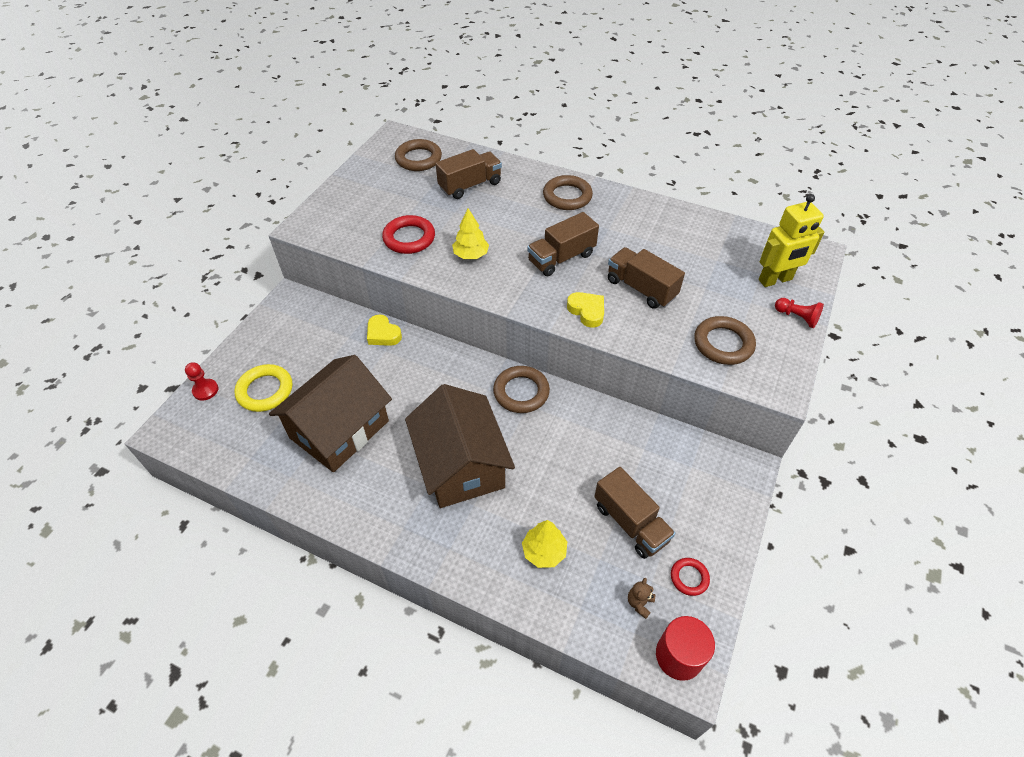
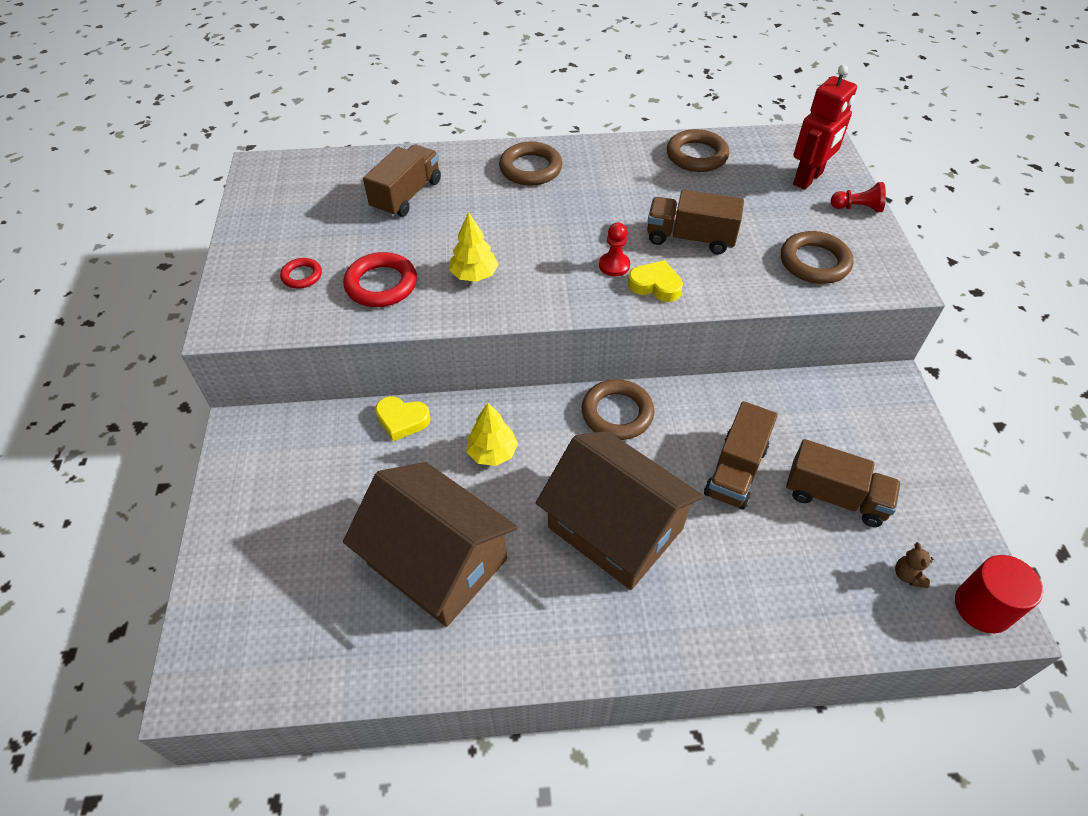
camera: 30 degrees left, 0 degrees up
red pawn [185,362,218,401] -> red pawn moved to [599,223,630,276]
yellow ring [234,364,292,412] -> none
brown house [269,355,392,472] -> brown house turned 60 degrees counterclockwise [343,462,518,627]
brown ring [395,139,442,171] -> brown ring moved to [667,129,729,172]
yellow tree [522,520,567,568] -> yellow tree moved to [467,403,518,466]
brown truck [527,212,599,276] -> brown truck moved to [704,401,778,510]
red ring [671,558,710,596] -> red ring moved to [280,258,322,289]
yellow robot [759,194,825,287] -> red robot [793,64,857,190]

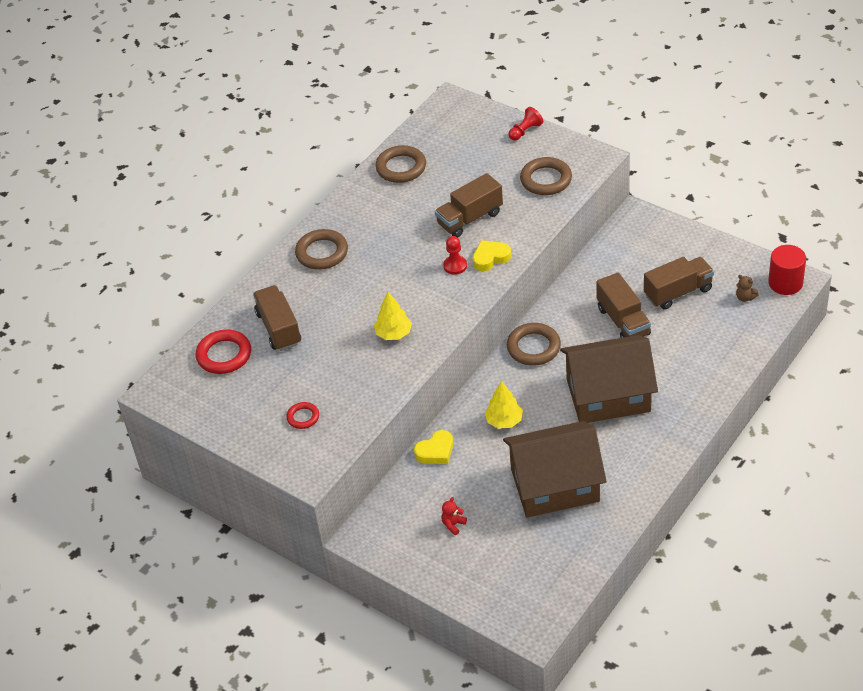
camera: 45 degrees left, 5 degrees down
red ring [343,252,417,307] -> red ring moved to [196,329,251,374]
red robot [793,64,857,190] -> none
none -> red teddy bear [441,497,467,535]

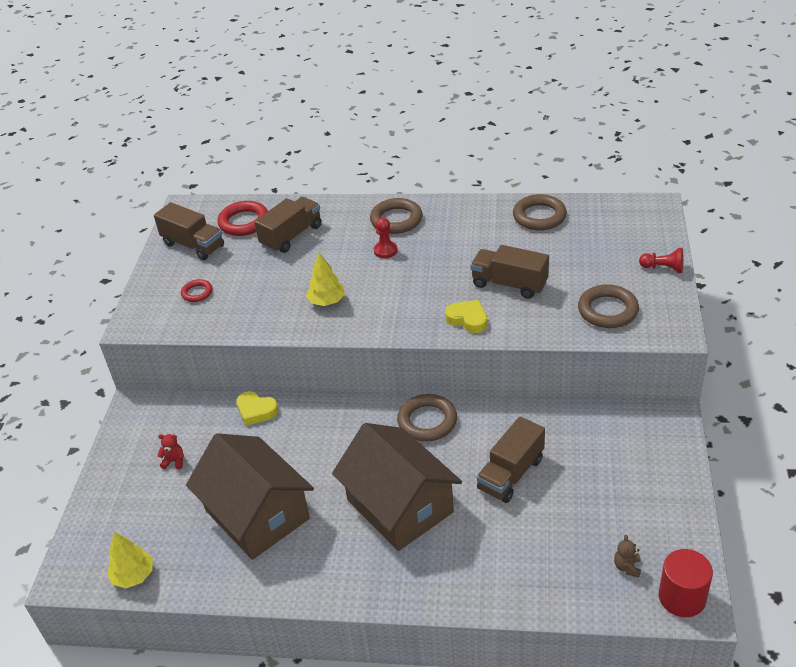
camera: 60 degrees right, 5 degrees down
red pawn [443,236,467,275] -> red pawn moved to [374,218,398,258]
yellow tree [485,381,523,429] -> yellow tree moved to [107,532,153,588]
brown truck [644,257,714,310] -> brown truck moved to [154,202,224,260]

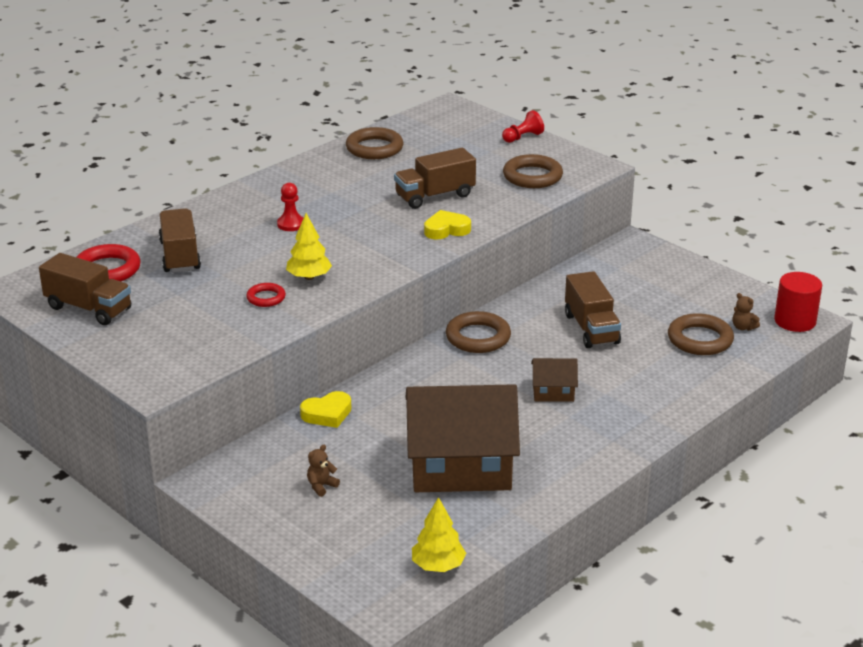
camera: 55 degrees left, 10 degrees down
brown truck [154,202,224,260] -> brown truck turned 45 degrees clockwise [39,253,131,325]
red teddy bear [157,434,184,469] -> brown teddy bear [307,445,340,497]
red ring [181,279,212,302] -> red ring moved to [246,283,286,307]
brown house [332,423,462,551] -> brown house [531,358,578,402], size x0.44
brown ring [370,198,422,234] -> brown ring moved to [668,313,734,355]

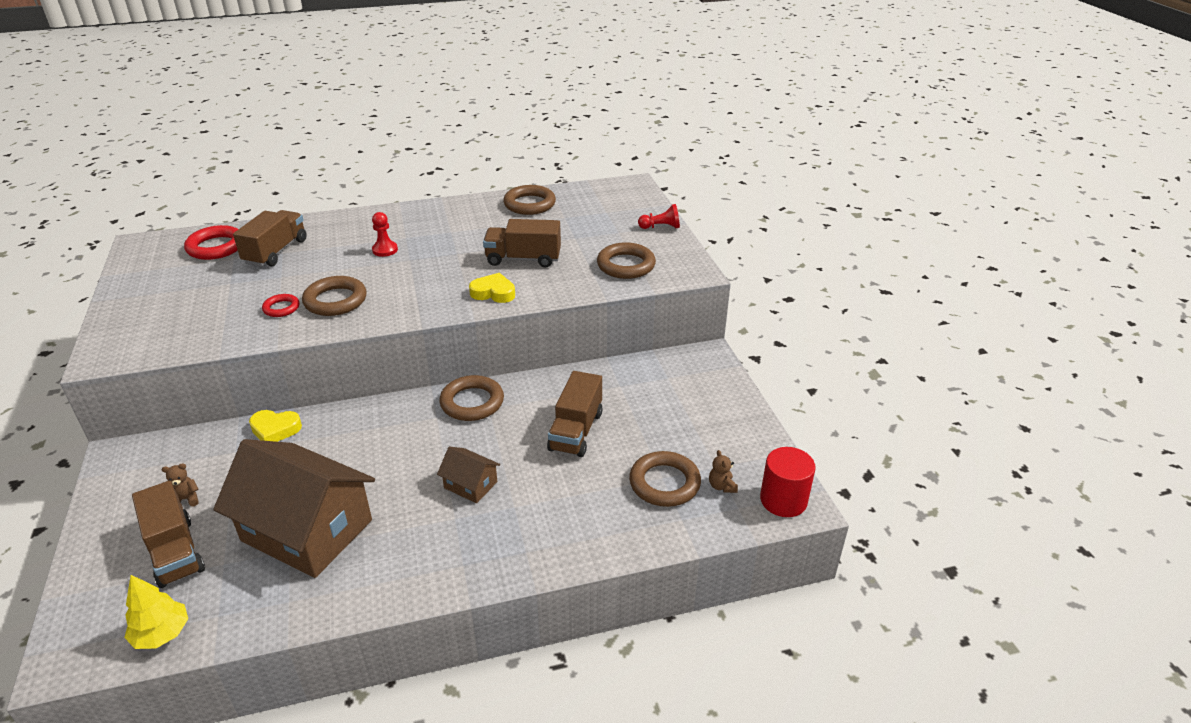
camera: 30 degrees right, 5 degrees up
brown truck [39,253,131,325] -> brown truck moved to [132,481,205,588]
yellow tree [286,213,332,280] -> brown ring [302,276,367,316]

